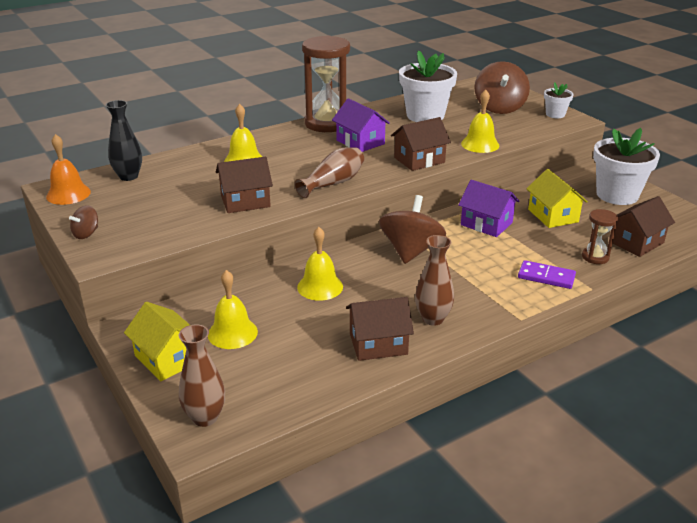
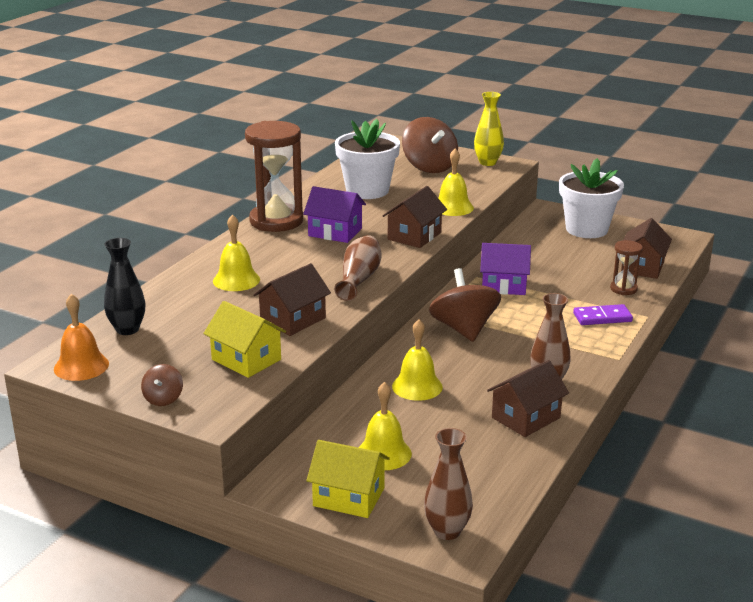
camera: 30 degrees left, 5 degrees down
yellow house [526,169,588,228] -> yellow house moved to [203,301,286,378]
white flower pot [544,82,574,118] -> yellow vase [474,92,504,166]

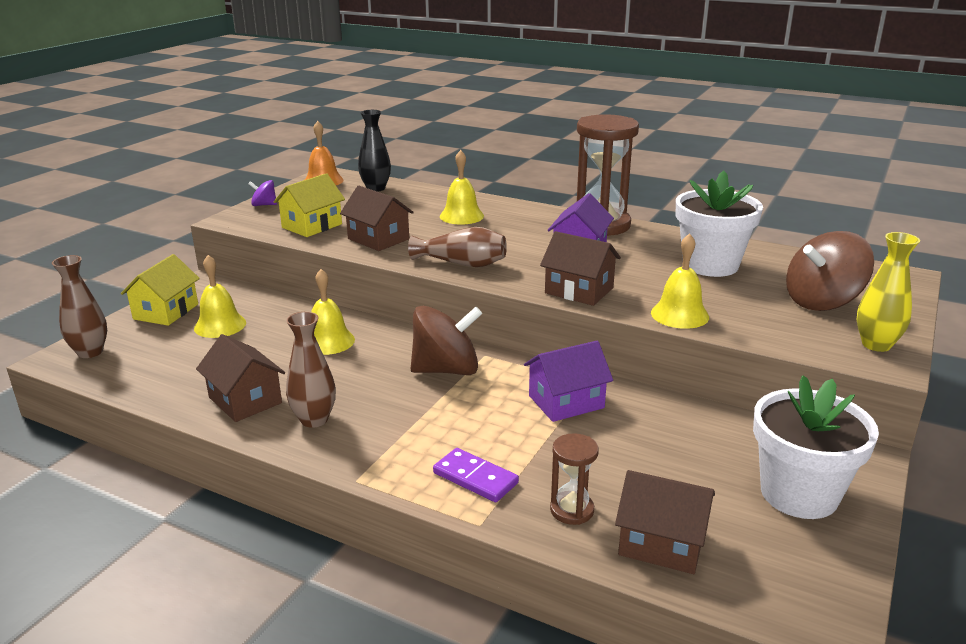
camera: 90 degrees right, 0 degrees up
brown spinning top [141,364,183,406] -> purple spinning top [248,180,277,206]
purple house [480,243,531,295] -> purple house turned 60 degrees clockwise [524,341,613,422]
purple domino [573,304,633,325] -> purple domino turned 45 degrees counterclockwise [433,448,519,502]

